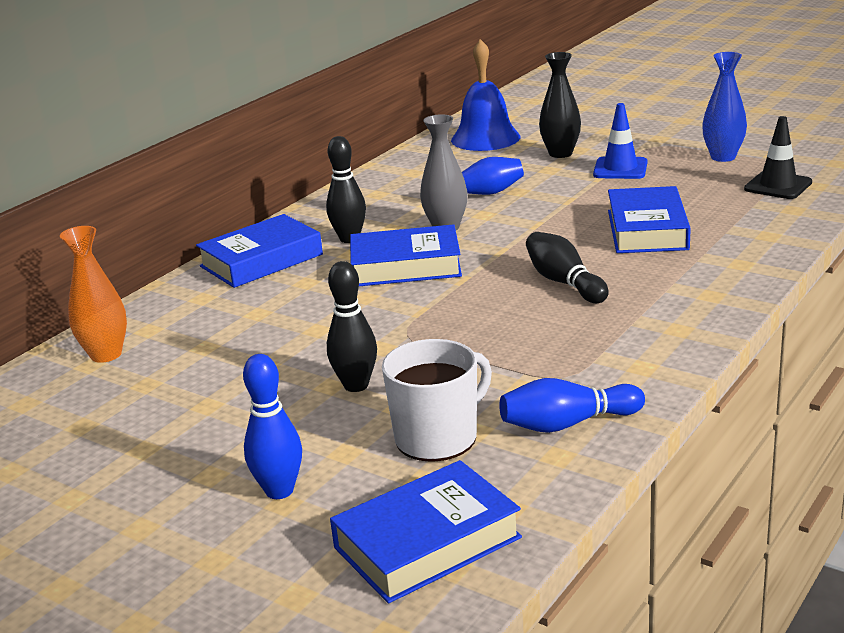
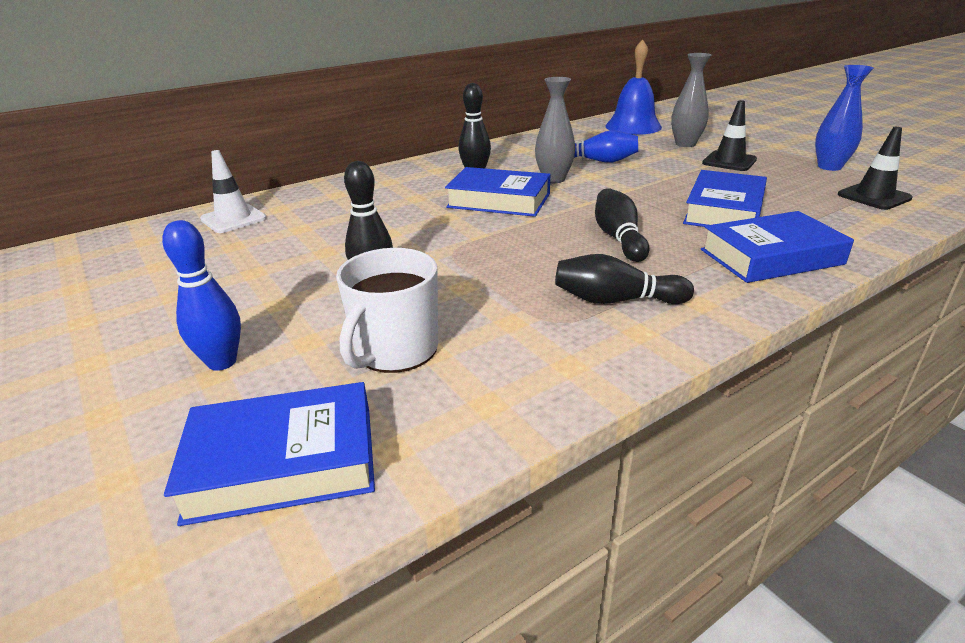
camera: 20 degrees right, 5 degrees up
orange vase [60,226,127,363] -> white traffic cone [200,150,267,233]
blue book [196,214,323,288] -> blue book moved to [701,211,854,283]
white mug [382,339,492,462] -> white mug turned 135 degrees clockwise [336,248,438,373]
blue bowling pin [499,378,645,433] -> none
black vase [539,52,581,158] -> grey vase [671,53,711,147]
blue traffic cone [593,103,647,179] -> black traffic cone [702,100,757,171]
none -> black bowling pin [555,254,694,304]

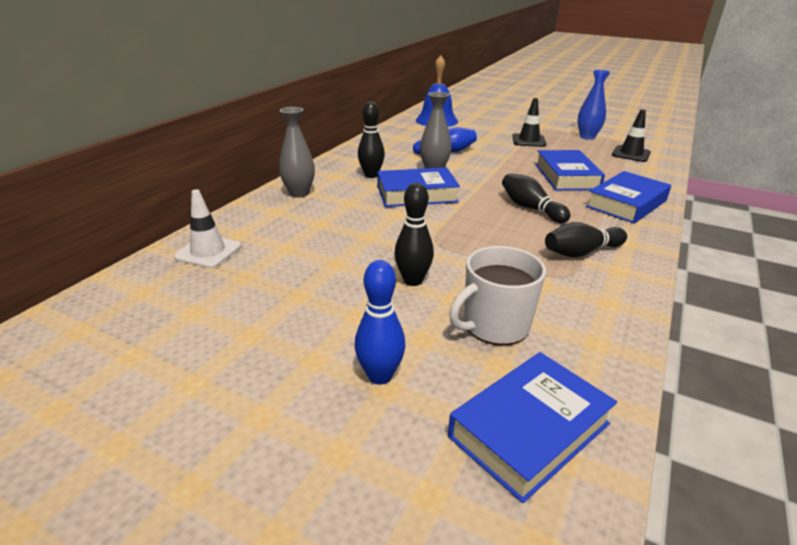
camera: 30 degrees left, 0 degrees up
white mug [336,248,438,373] -> white mug turned 60 degrees clockwise [449,246,546,346]
grey vase [671,53,711,147] -> grey vase moved to [279,107,315,198]

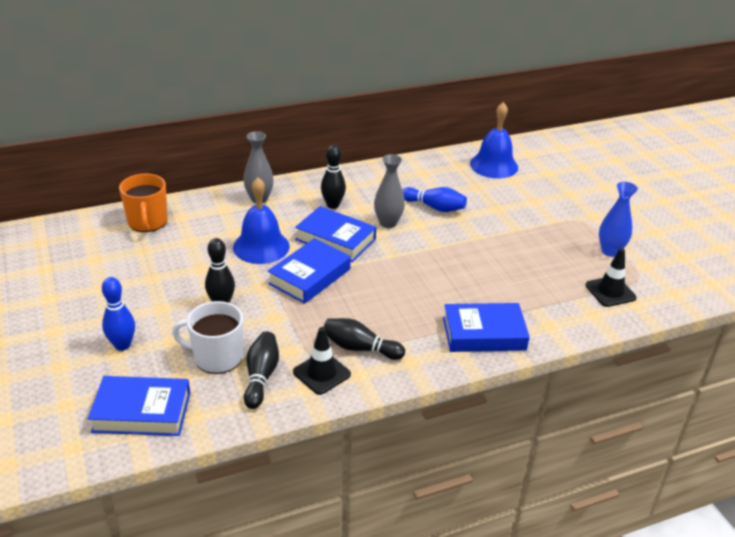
camera: 40 degrees right, 5 degrees up
white traffic cone [174,189,241,269] -> orange mug [119,174,168,232]
black bowling pin [502,173,571,223] -> black bowling pin moved to [244,331,279,409]
black traffic cone [512,98,546,147] -> black traffic cone moved to [293,327,351,395]
blue book [535,150,605,191] -> blue book moved to [268,238,351,304]
none -> blue bell [233,177,290,264]

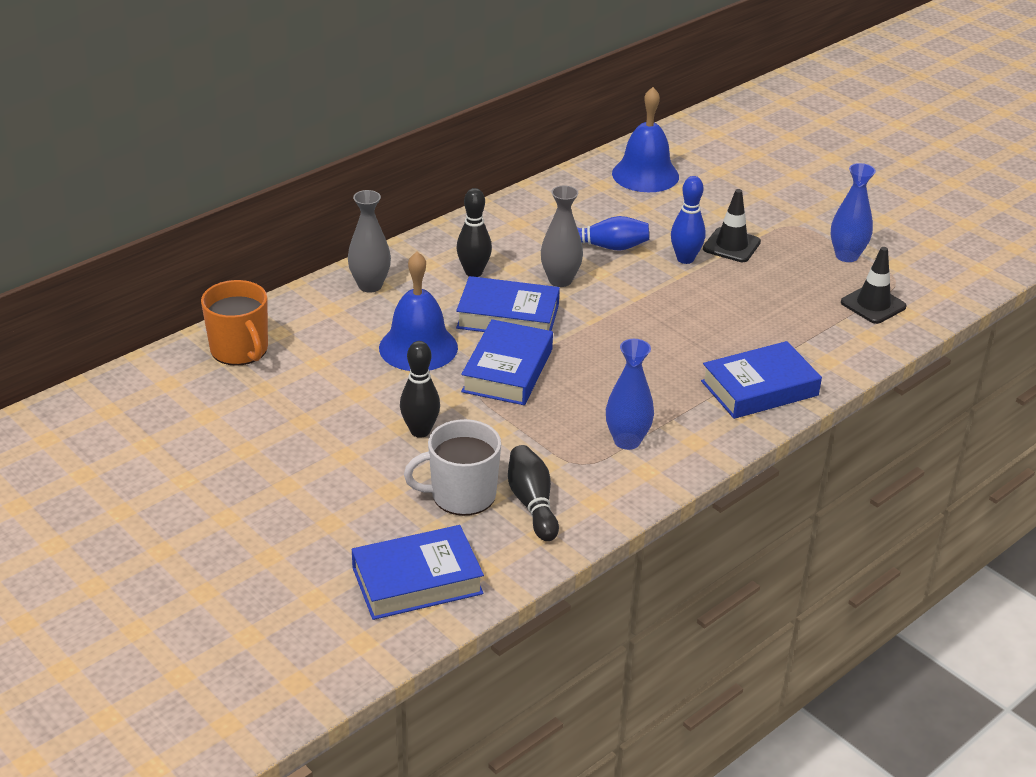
camera: 20 degrees left, 0 degrees up
blue bowling pin [102,277,135,351] -> blue bowling pin moved to [671,176,706,264]
black traffic cone [293,327,351,395] -> black traffic cone moved to [703,189,761,262]
black bowling pin [324,318,405,360] -> blue vase [606,339,654,450]

